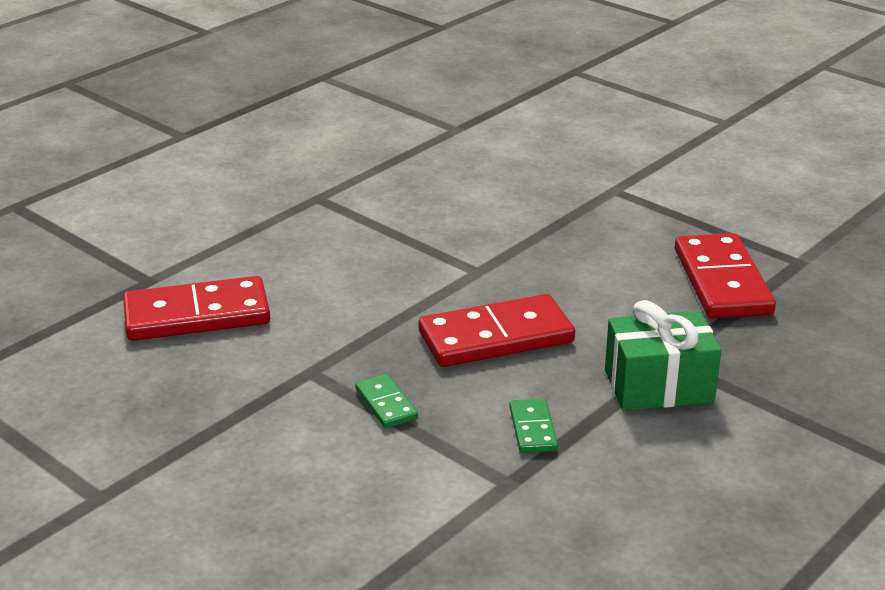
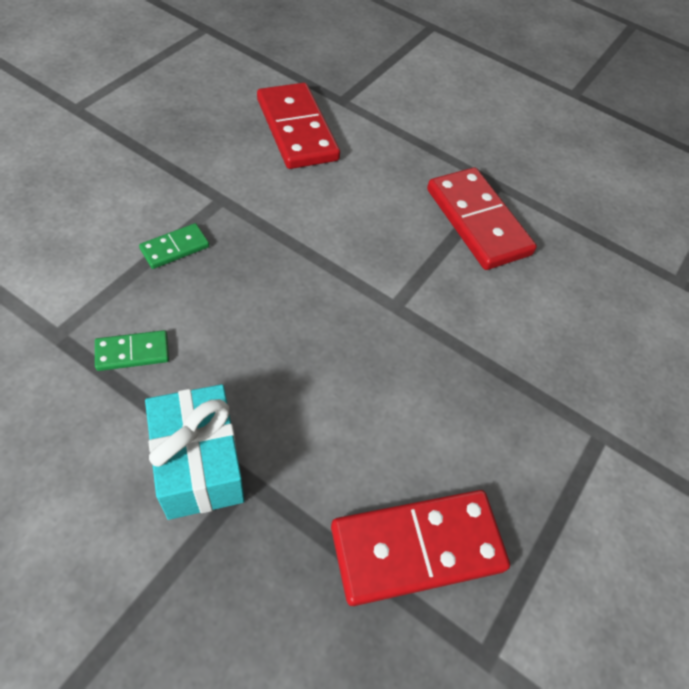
camera: 75 degrees right, 25 degrees up
red domino [419,294,575,367] -> red domino moved to [427,167,537,270]
green gift [605,300,722,411] -> turquoise gift [145,384,245,520]

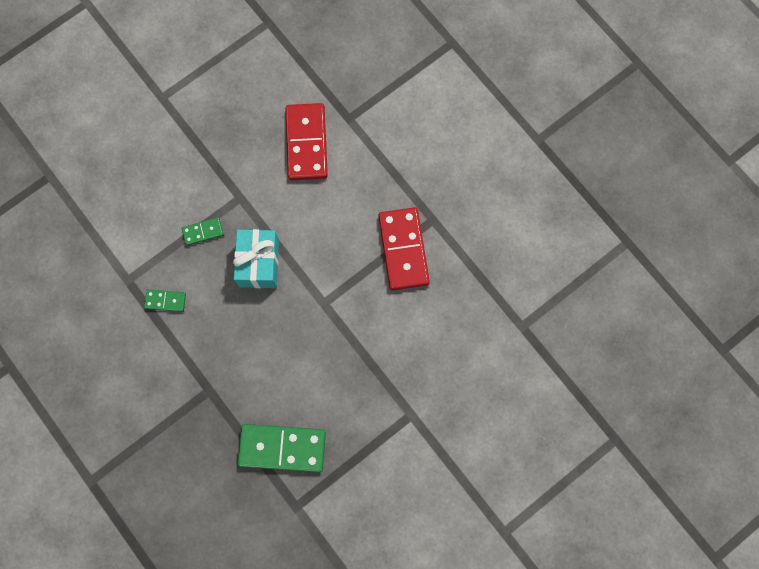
camera: 25 degrees right, 20 degrees up
turquoise gift [145,384,245,520] -> turquoise gift moved to [233,229,279,288]
red domino [331,490,510,606] -> green domino [238,424,326,472]

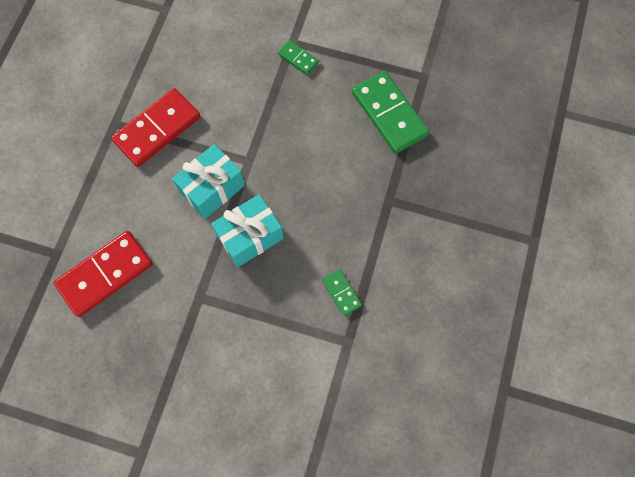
camera: 125 degrees left, 5 degrees down
green domino [182,218,224,246] -> green domino moved to [278,40,319,75]
none -> turquoise gift [172,144,245,219]

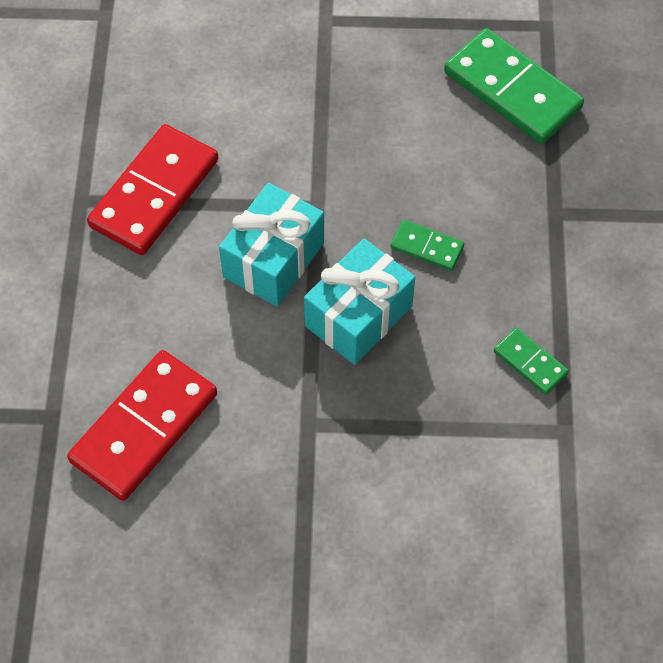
camera: 15 degrees left, 10 degrees down
green domino [278,40,319,75] -> green domino moved to [390,220,464,271]

